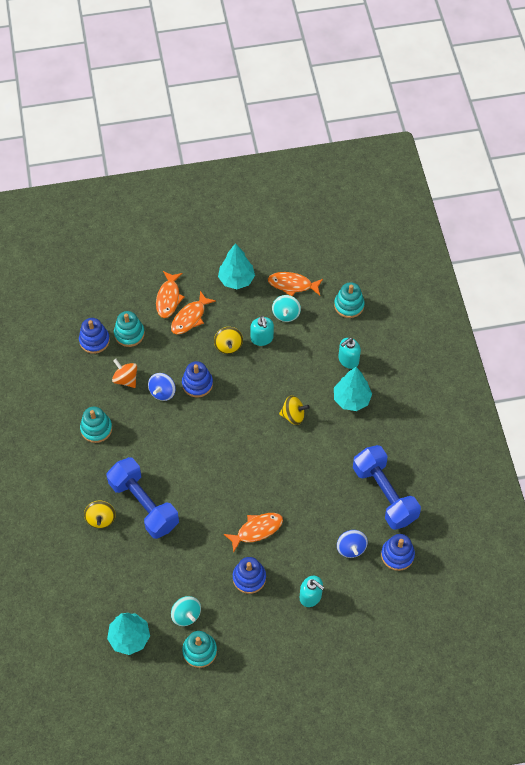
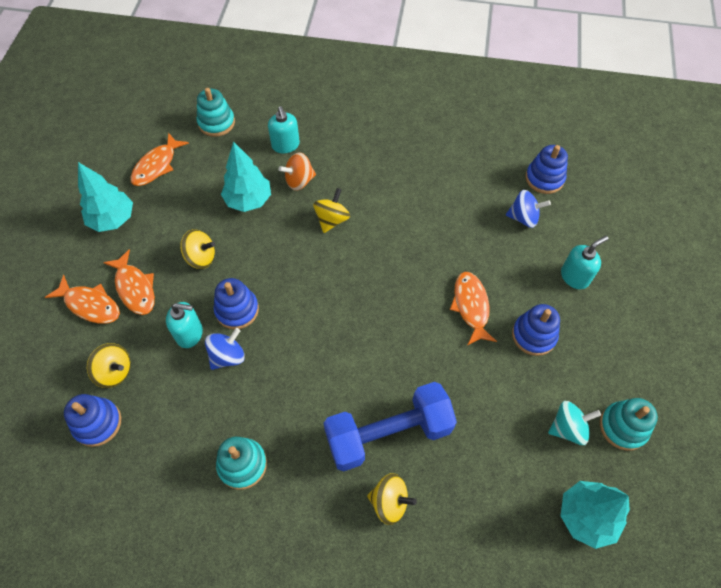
camera: 70 degrees left, 0 degrees up
orange spinning top [112,359,137,388] -> orange spinning top moved to [278,152,316,191]
turquoise stacking toy [114,311,145,347] -> yellow spinning top [87,343,131,388]
blue spinning top [148,373,176,401] -> blue spinning top turned 90 degrees counterclockwise [205,328,245,370]
turquoise soap dispenser [250,316,274,346] -> turquoise soap dispenser moved to [166,302,203,348]
turquoise spinning top [272,295,301,322] -> none
turquoise tree [334,367,372,411] -> turquoise tree moved to [221,141,271,212]
blue dumbbell [353,445,421,530] -> none

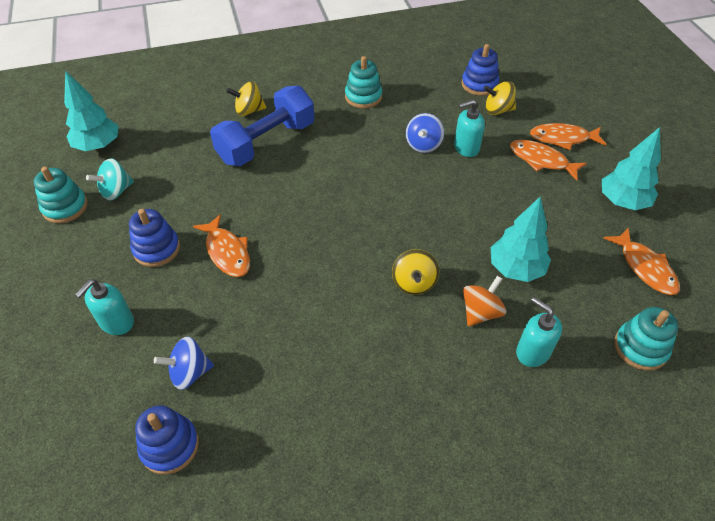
camera: 155 degrees right, 10 degrees down
orange fish [130,133,189,186] -> orange fish turned 150 degrees clockwise [604,228,680,295]
yellow spinning top [180,229,215,269] -> none
blue stacking toy [214,278,259,330] -> none

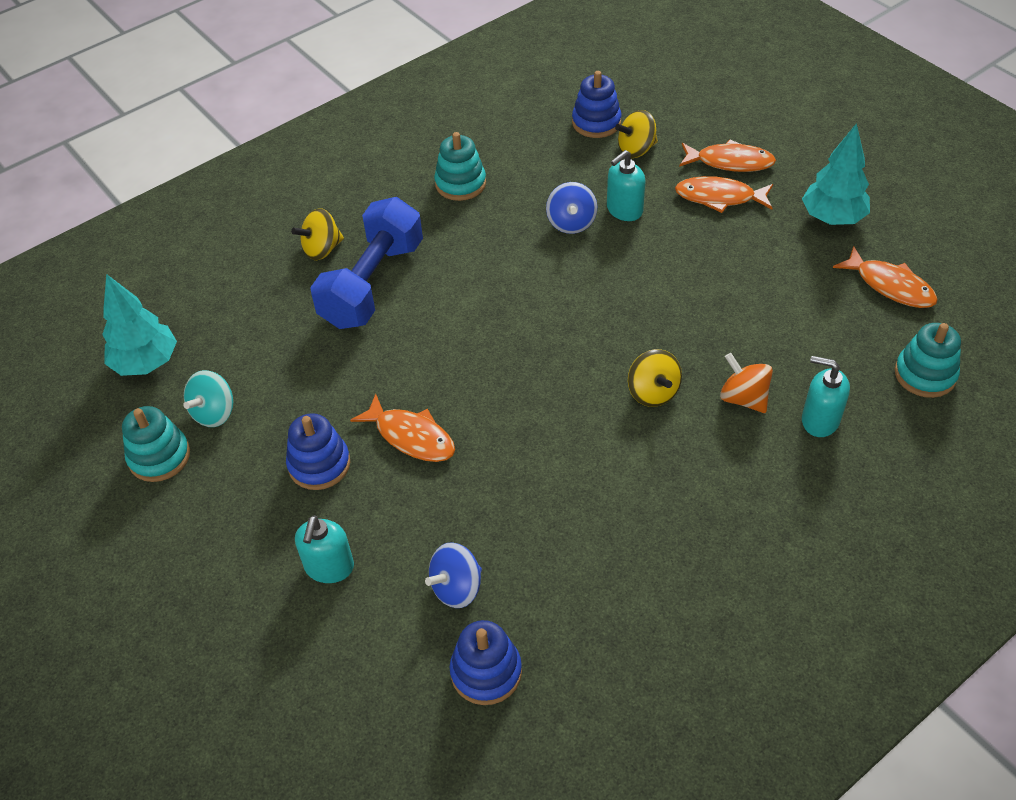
camera: 20 degrees left, 0 degrees up
orange spinning top [463,276,506,326] -> orange spinning top turned 60 degrees counterclockwise [720,353,773,413]
turquoise tree [491,196,551,282] -> none
orange fish [530,123,606,150] -> orange fish turned 150 degrees counterclockwise [679,139,776,172]

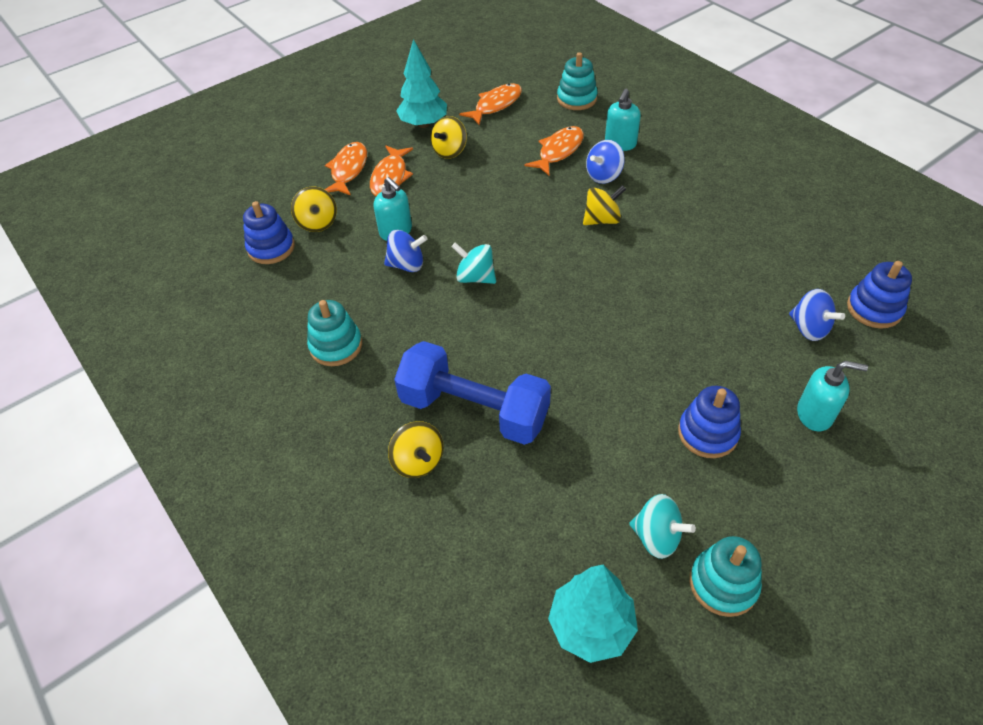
camera: 90 degrees left, 0 degrees up
orange fish [350,394,455,462] -> orange fish moved to [525,126,584,175]
orange spinning top [720,353,773,413] -> blue spinning top [586,140,625,184]
none -> yellow spinning top [431,116,467,159]
none -> turquoise spinning top [451,242,496,284]

